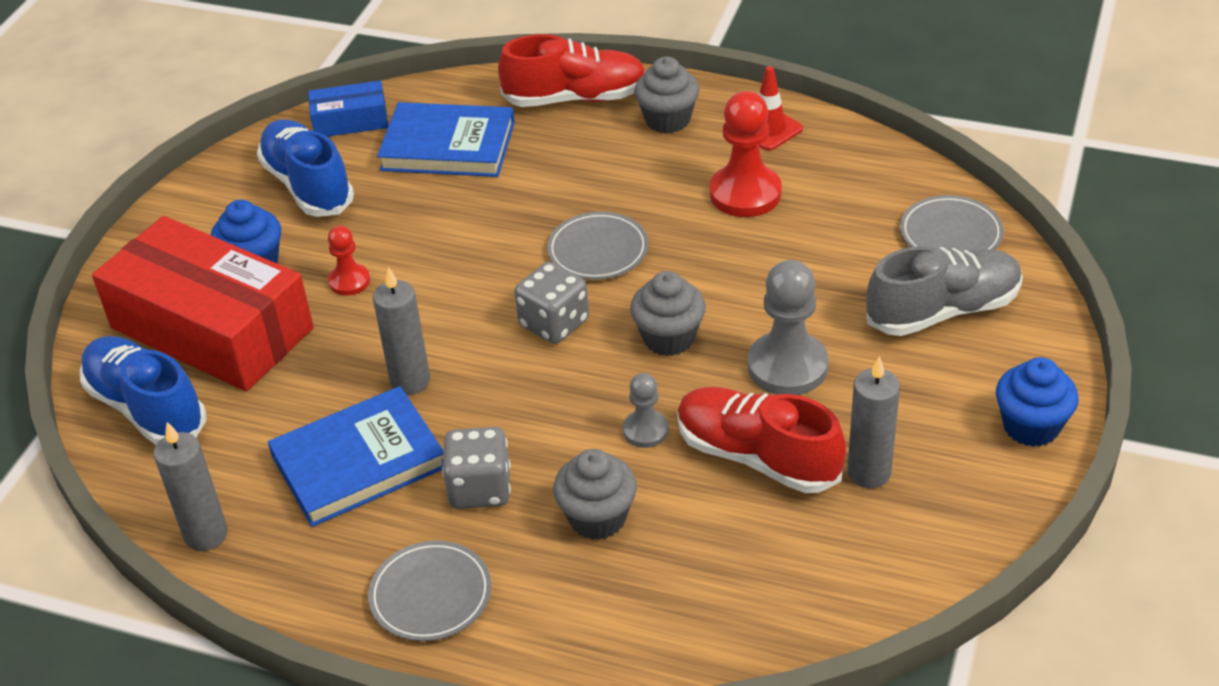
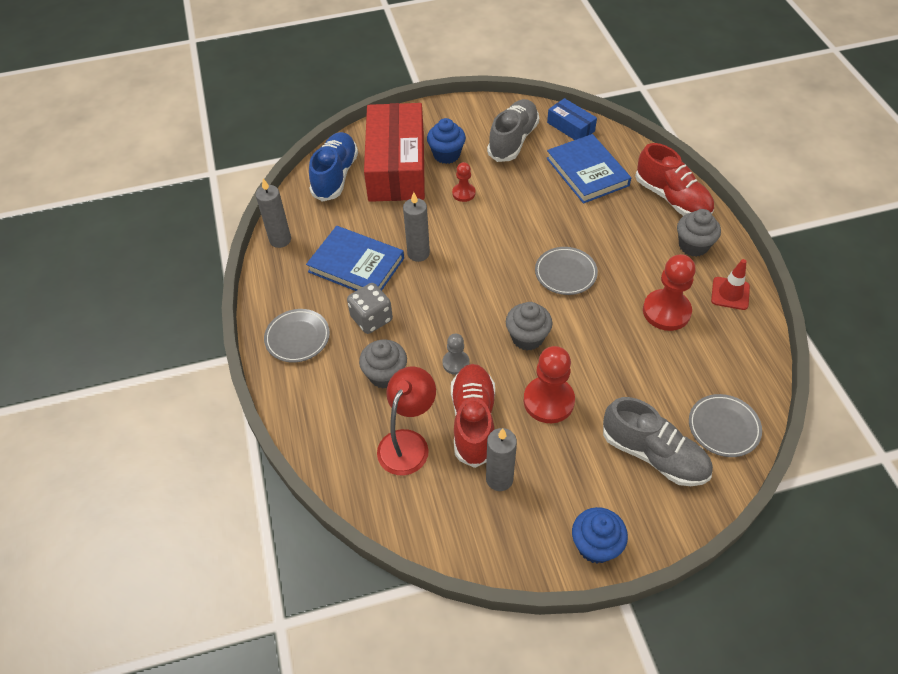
camera: 55 degrees right, 10 degrees up
blue shoe [257,119,354,217] -> grey shoe [487,99,539,162]
grey dice [514,262,589,344] -> none
grey pawn [748,260,829,395] -> red pawn [524,346,575,423]
none -> red lamp [377,367,436,475]

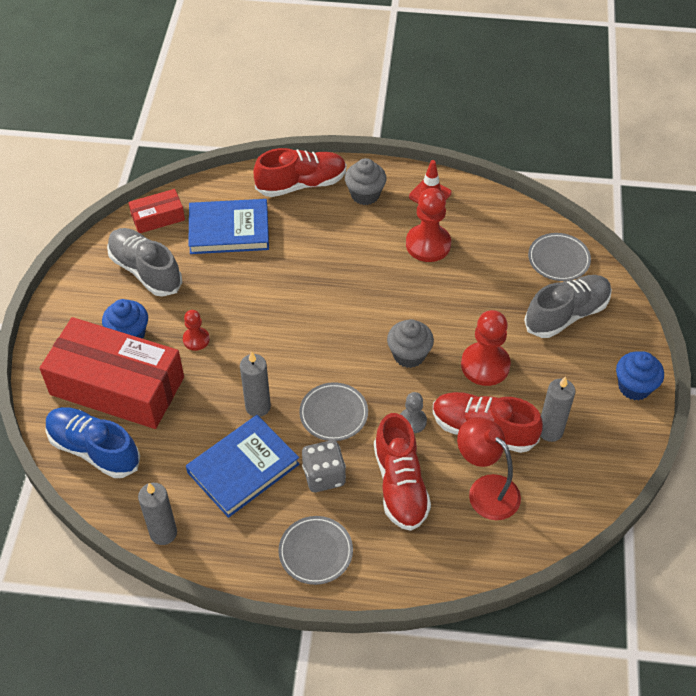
camera: 70 degrees left, 0 degrees up
grey cupcake [359,340,407,389] -> red shoe [374,413,431,531]
grey plate [535,247,598,295] -> grey plate moved to [299,382,368,441]
blue box [547,98,597,140] -> red box [128,189,185,233]

